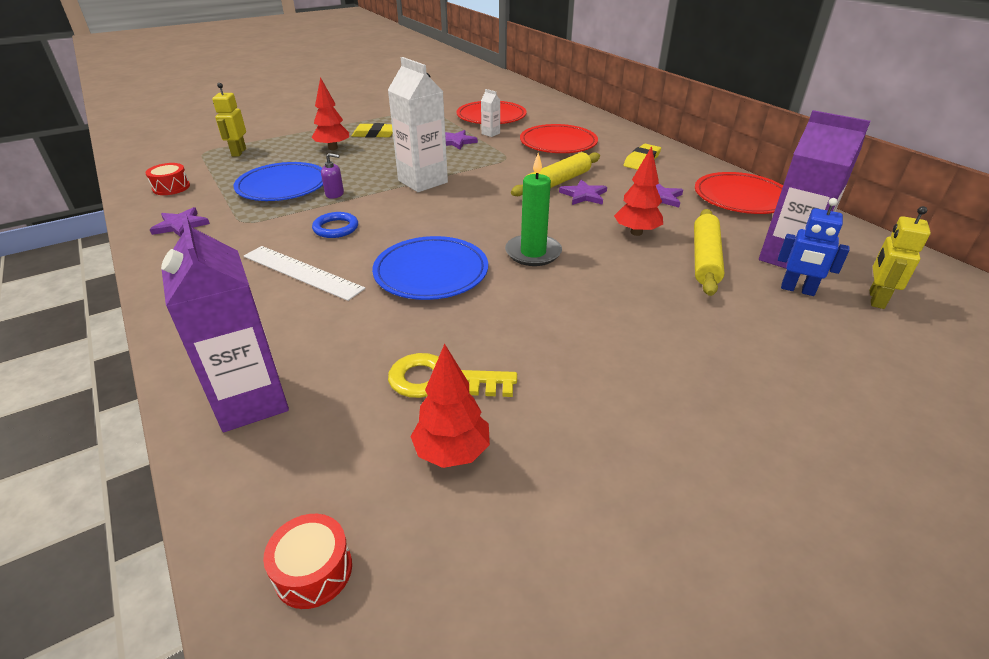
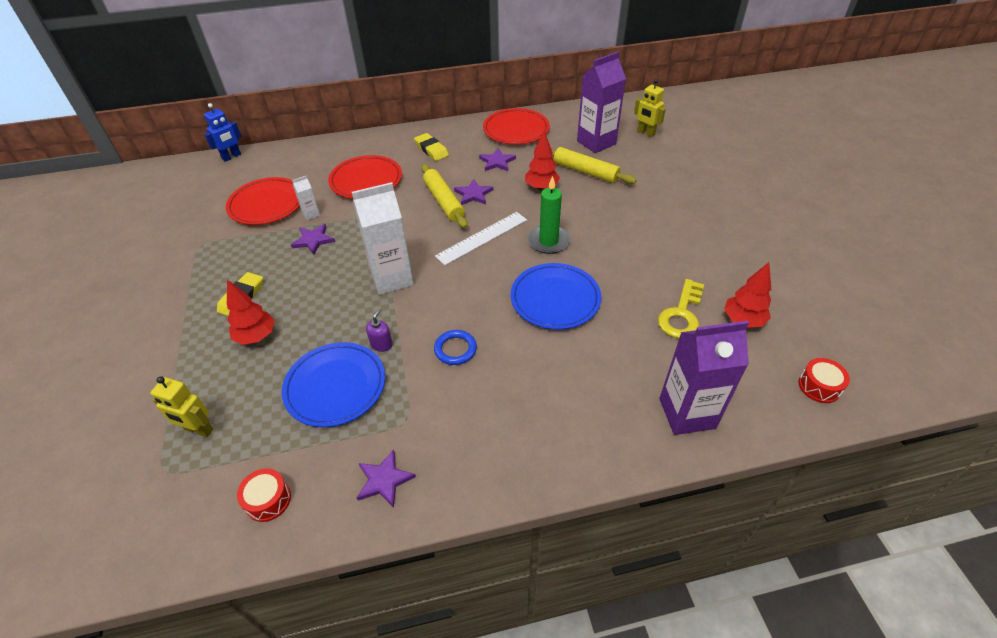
camera: 70 degrees left, 10 degrees up
white ruler [244,246,365,301] -> white ruler moved to [435,212,527,265]
blue robot [778,198,850,296] -> blue robot moved to [204,103,241,162]

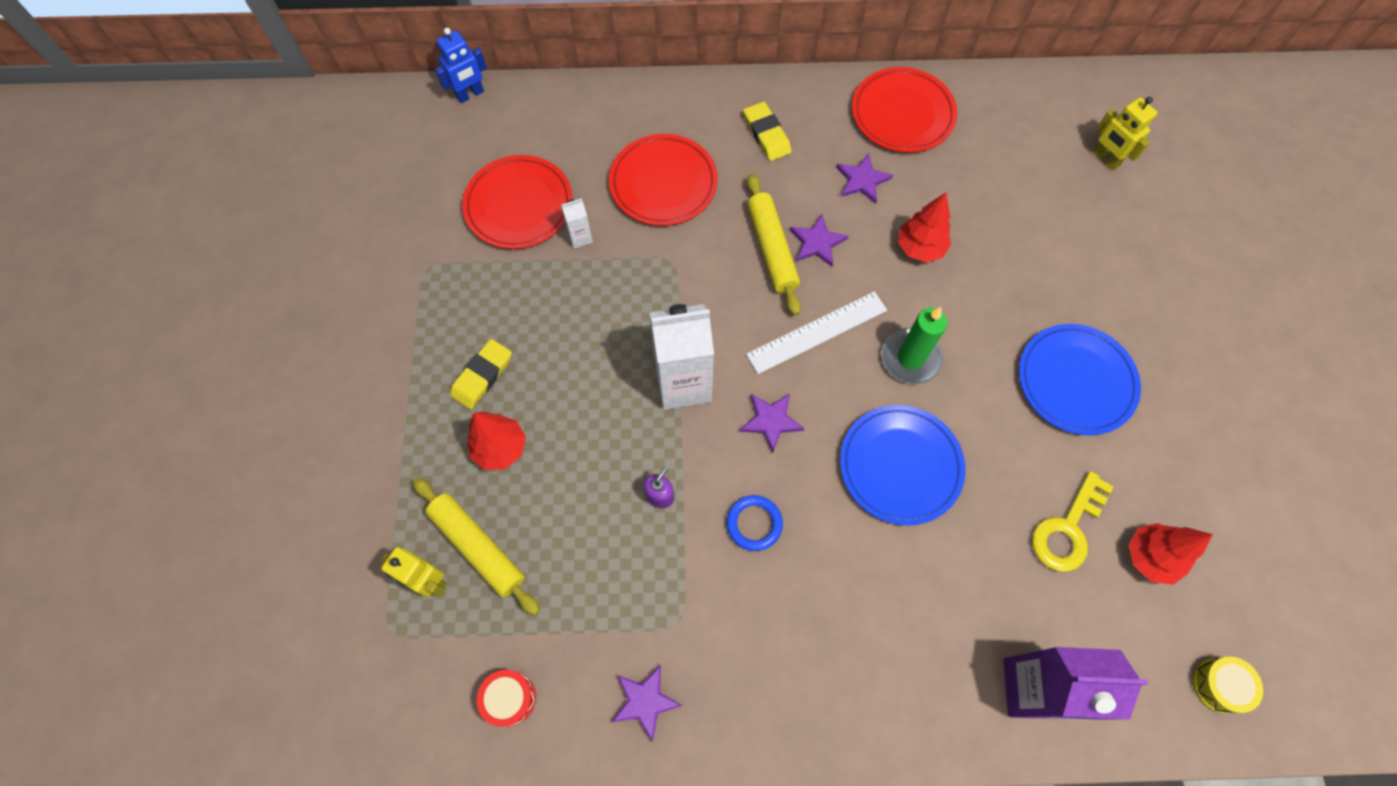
camera: 10 degrees right, 20 degrees up
blue plate [282,342,385,427] -> blue plate moved to [1019,324,1141,435]
purple star [291,224,335,255] -> purple star moved to [740,394,804,453]
yellow rolling pin [551,147,637,184] -> yellow rolling pin moved to [413,477,540,616]
purple carton [577,52,626,153] -> none
red drum [799,358,850,403] -> yellow drum [1192,656,1263,713]

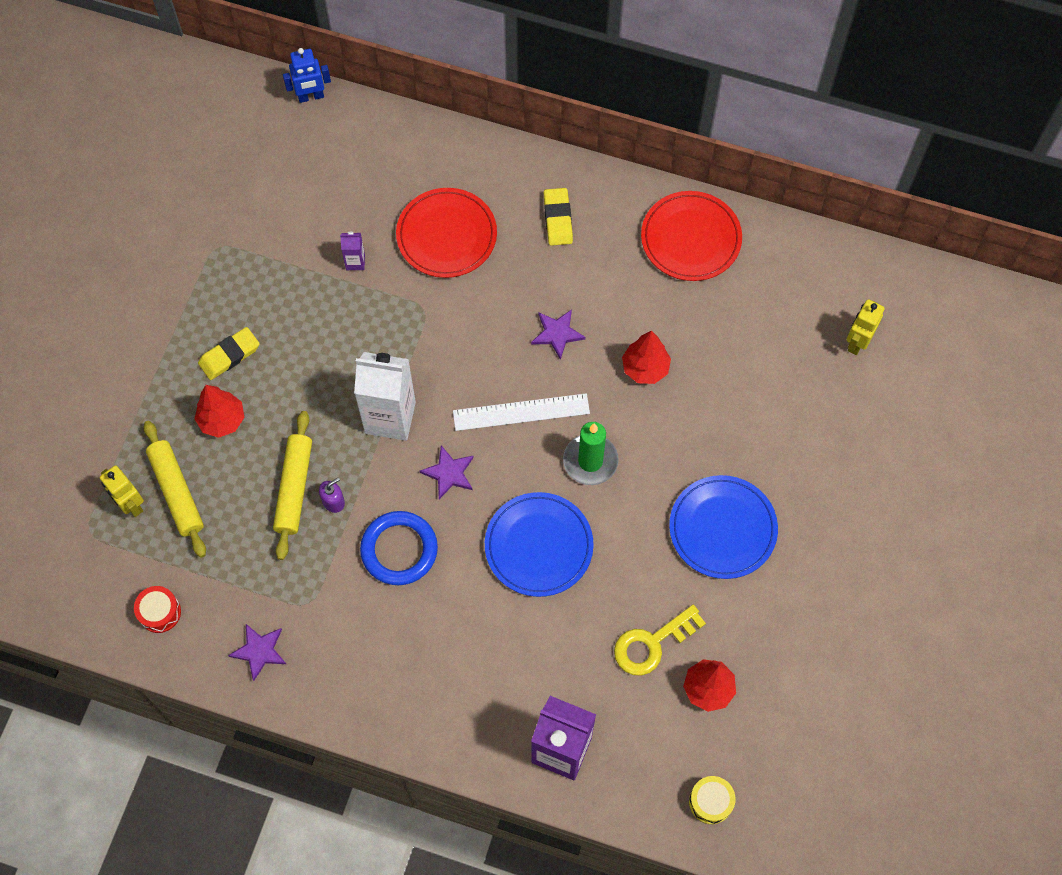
camera: 20 degrees right, 0 degrees up
red plate [462,155,573,249] -> none
white carton [561,198,593,249] -> purple carton [340,232,365,270]
blue ring [726,495,783,551] -> blue ring [360,511,438,585], size x1.60
yellow rolling pin [747,174,801,315] -> yellow rolling pin moved to [273,411,312,560]
purple star [836,153,893,204] -> none
yellow robot [1093,97,1158,170] -> yellow robot turned 45 degrees clockwise [846,299,885,355]

